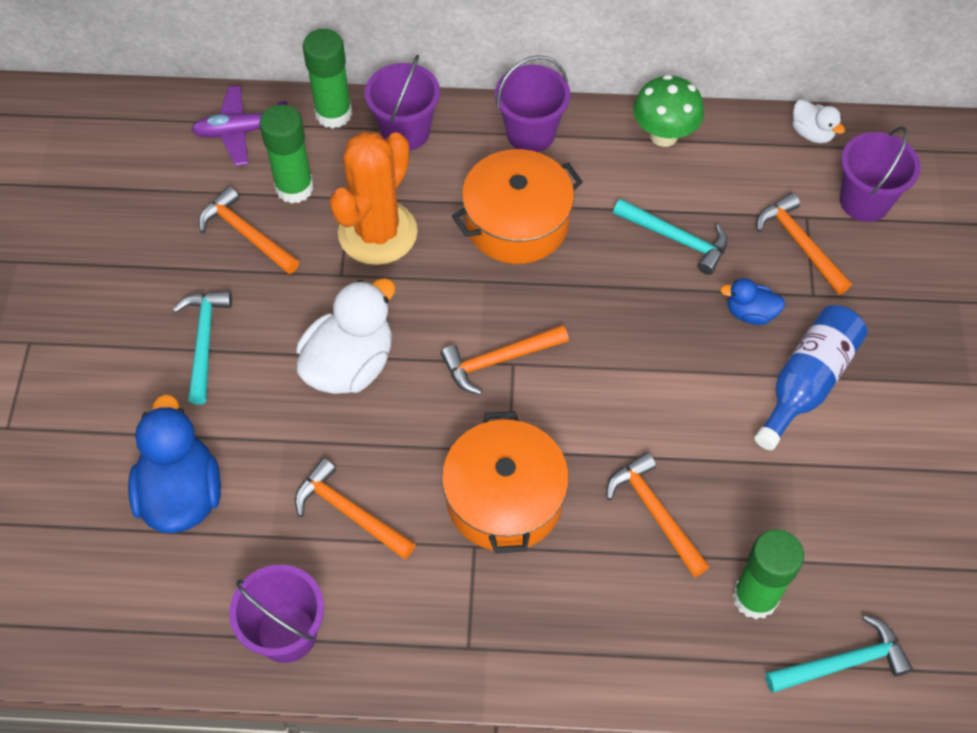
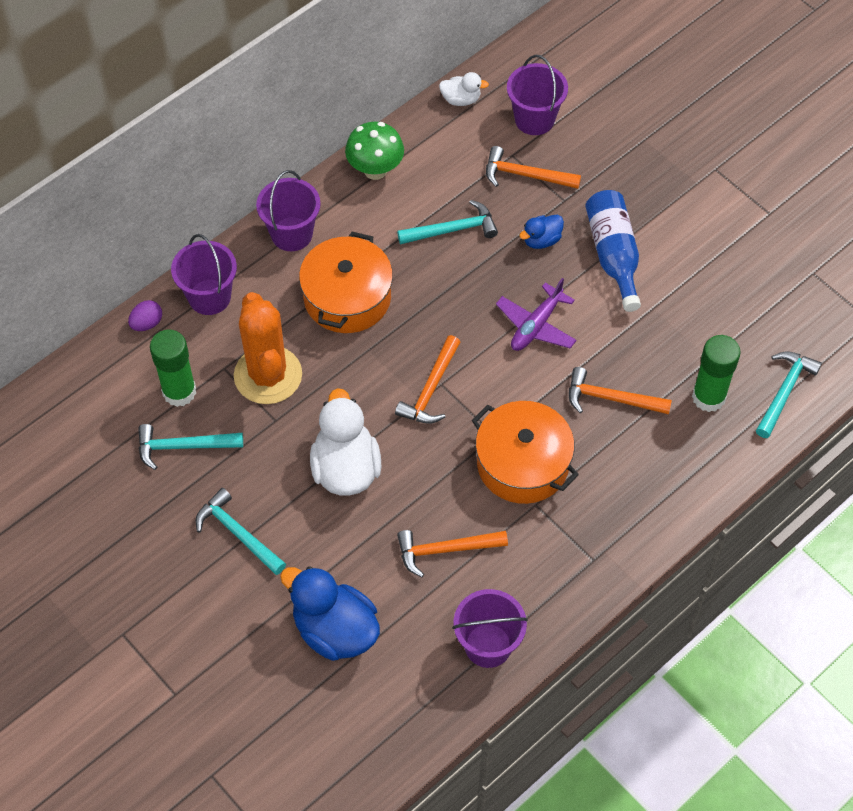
camera: 45 degrees left, 0 degrees up
purple plane [191,85,287,166] -> purple plane moved to [496,278,577,351]
orange hammer [199,186,299,274] -> turquoise hammer [138,424,243,470]
green glue stick [303,29,352,129] -> purple egg [128,300,162,331]

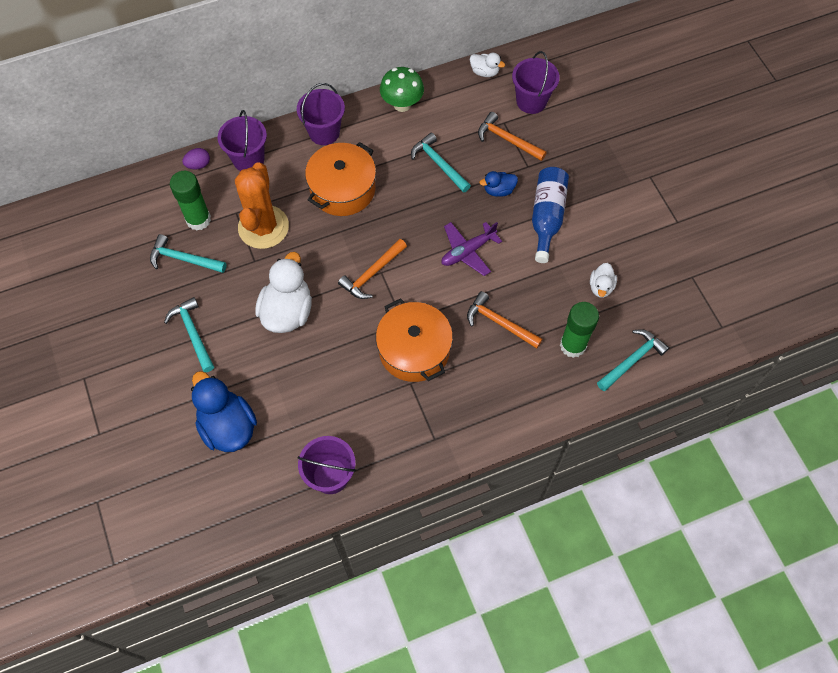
camera: 20 degrees right, 5 degrees up
turquoise hammer [397,200,498,245] -> turquoise hammer turned 135 degrees counterclockwise [411,133,471,193]
orange hammer [397,530,508,577] -> none
none -> white duck [590,263,617,298]

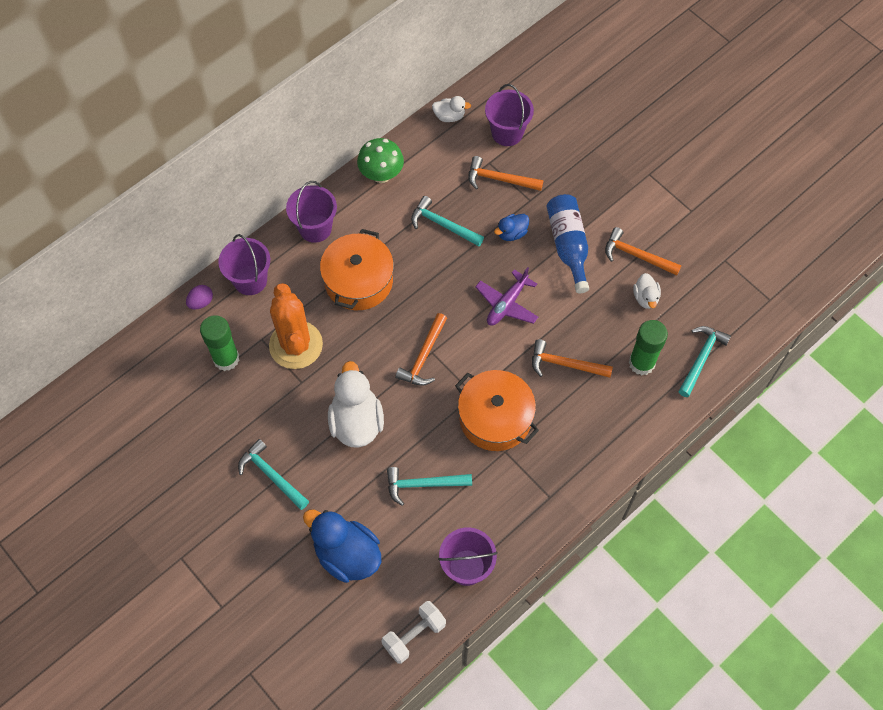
camera: 20 degrees left, 0 degrees up
turquoise hammer [150,234,227,273] -> turquoise hammer moved to [387,467,472,506]
none -> white dumbbell [381,601,446,664]
none -> orange hammer [605,227,681,276]

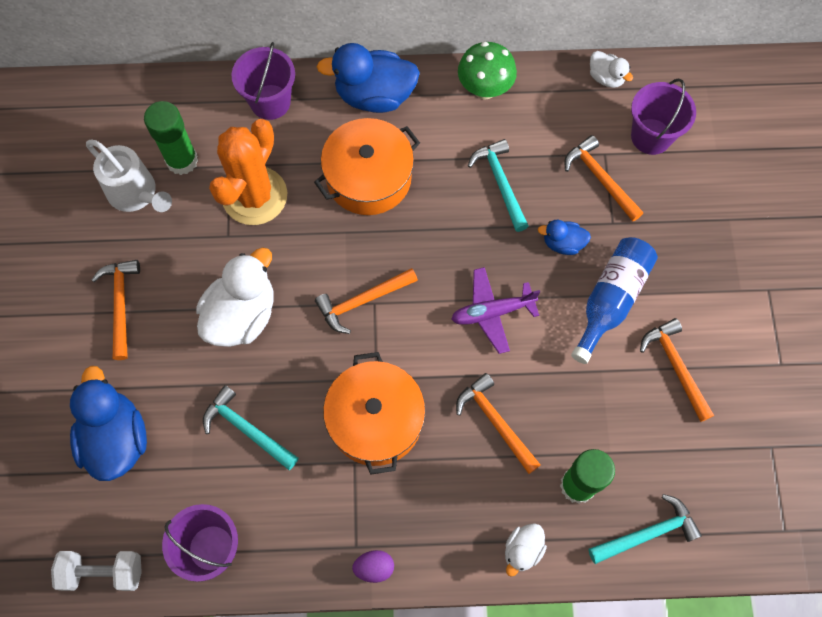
camera: 40 degrees right, 5 degrees up
purple egg [186,285,213,310] -> purple egg moved to [352,550,394,583]
turquoise hammer [238,439,309,510] -> orange hammer [92,260,140,360]
purple bucket [286,181,337,243] -> blue duck [317,43,420,113]
white duck [633,273,661,309] -> white duck moved to [505,523,547,577]
none -> white watering can [86,140,172,212]

